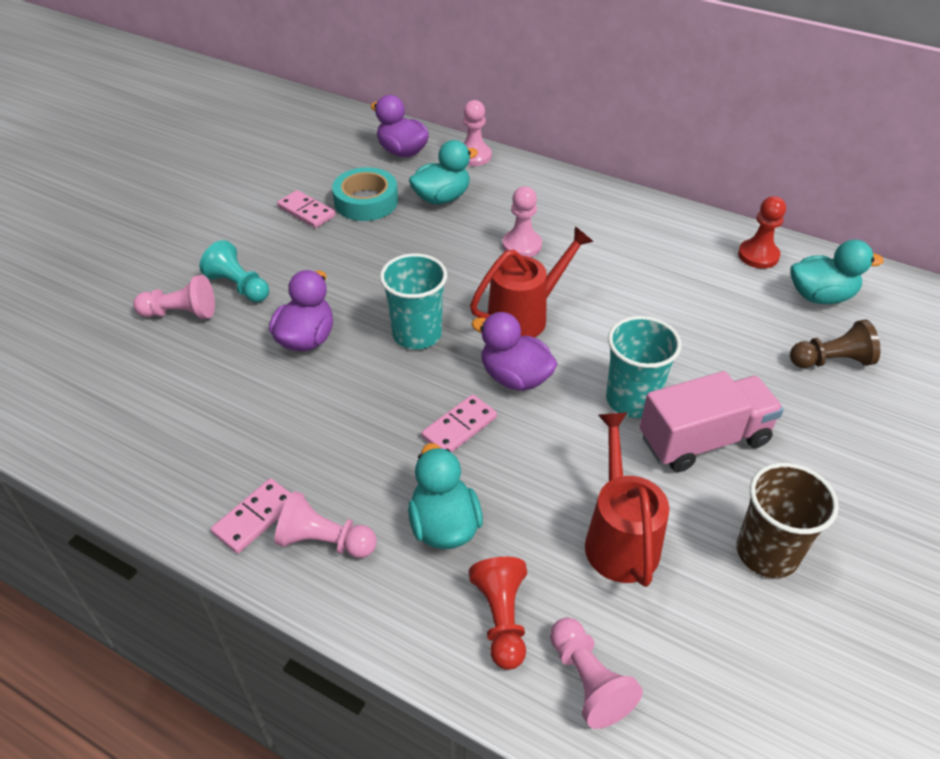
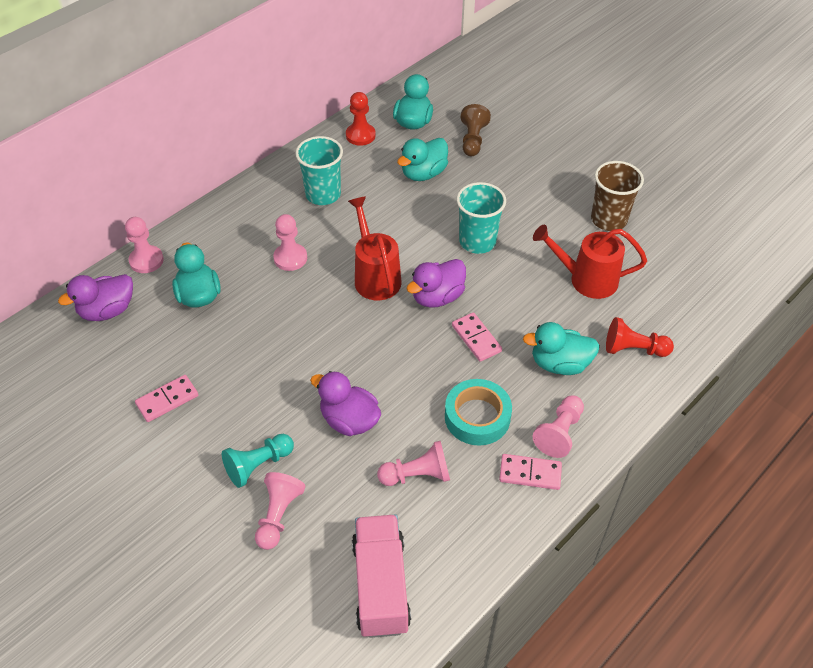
camera: 75 degrees left, 5 degrees up
pink domino [211,478,291,554] -> pink domino turned 45 degrees counterclockwise [499,454,562,490]
turquoise tape [332,167,398,221] -> turquoise tape moved to [445,379,512,446]
turquoise cup [380,253,447,349] -> turquoise cup moved to [295,136,343,205]
pink pawn [550,618,643,729] -> pink pawn moved to [377,441,450,486]
pink truck [640,371,784,472] -> pink truck moved to [352,514,411,638]
none -> turquoise duck [397,138,448,181]

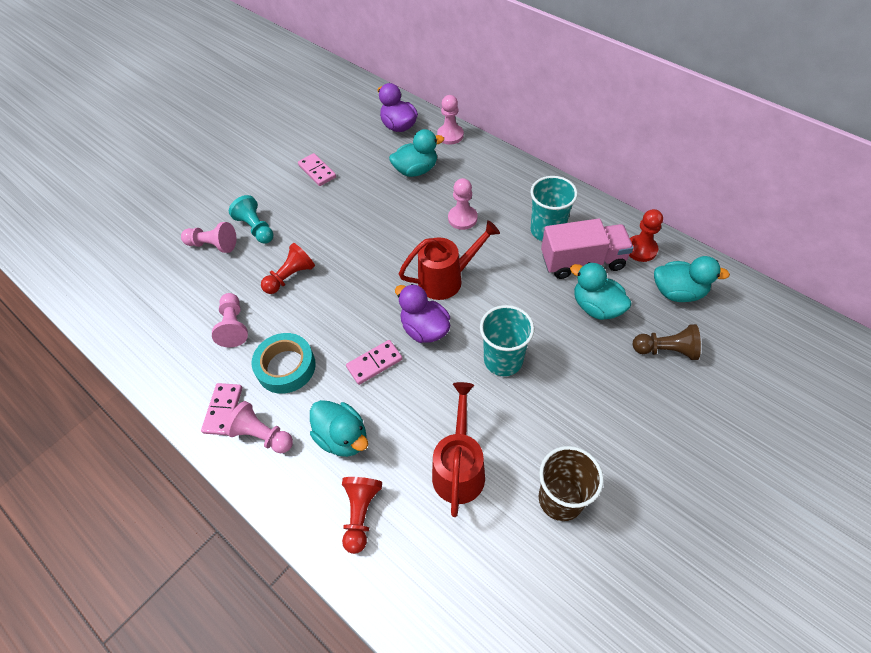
camera: 90 degrees right, 5 degrees up
purple duck [310,371,381,436] -> red pawn [261,243,315,294]
pink truck [352,514,411,638] -> pink truck moved to [541,219,634,279]
turquoise duck [523,322,600,375] -> turquoise duck turned 135 degrees clockwise [310,400,368,457]

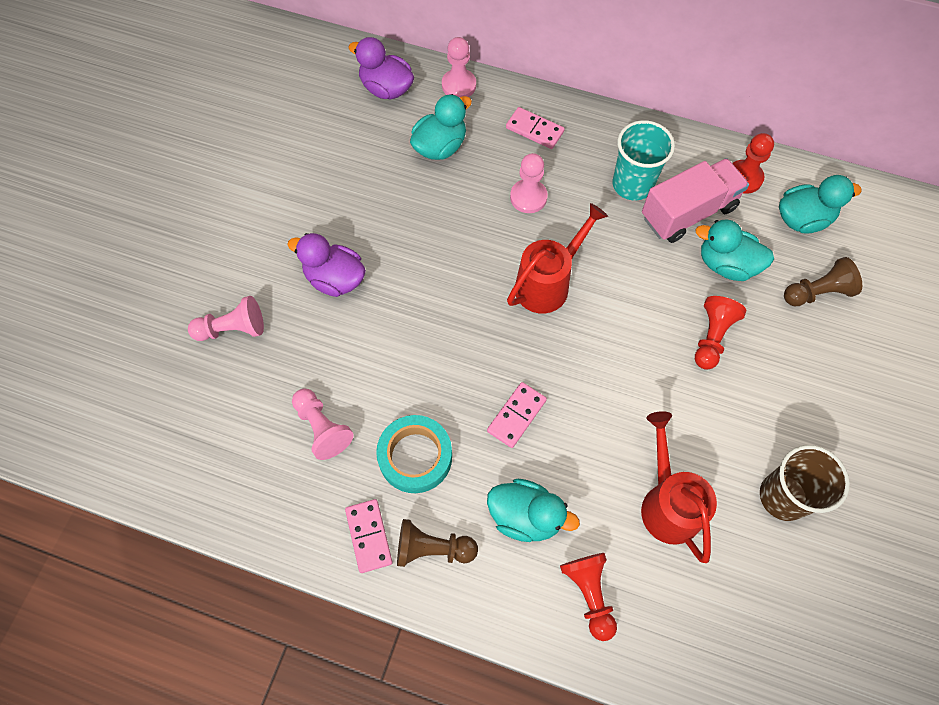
camera: 25 degrees left, 10 degrees up
pink pawn [224,401,293,453] -> brown pawn [397,519,478,567]
turquoise pawn [229,195,274,244] -> none
red pawn [261,243,315,294] -> red pawn moved to [695,296,746,370]
pink domino [298,153,336,186] -> pink domino moved to [506,107,565,149]
purple duck [395,284,450,343] -> purple duck moved to [287,233,366,297]
turquoise cup [480,305,534,376] -> none

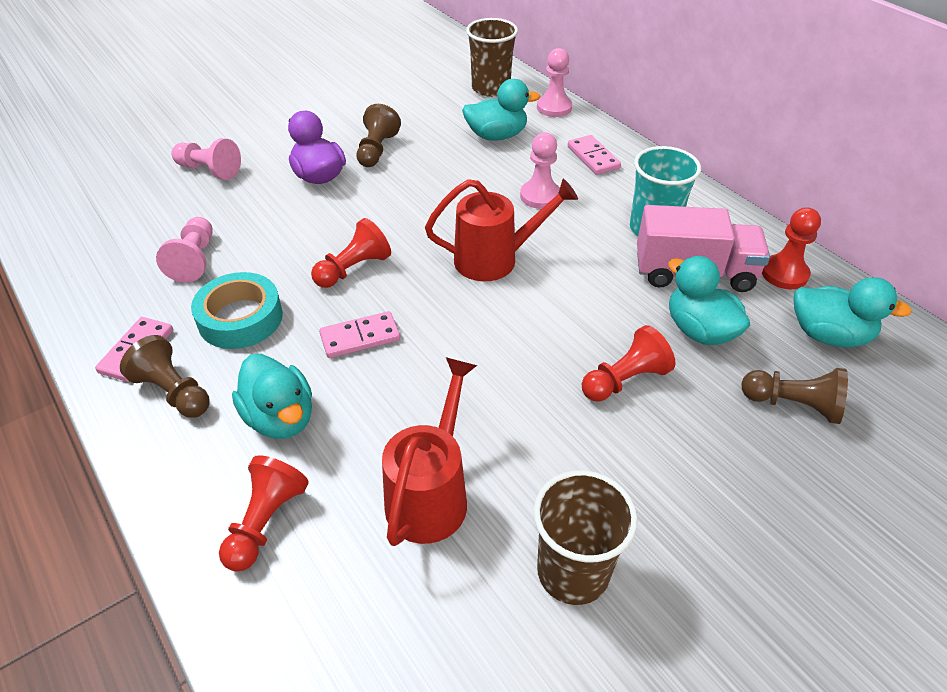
camera: 35 degrees right, 20 degrees down
purple duck [348,37,414,100] -> brown cup [466,18,518,97]
none -> red pawn [311,218,391,288]
none -> brown pawn [357,104,401,167]

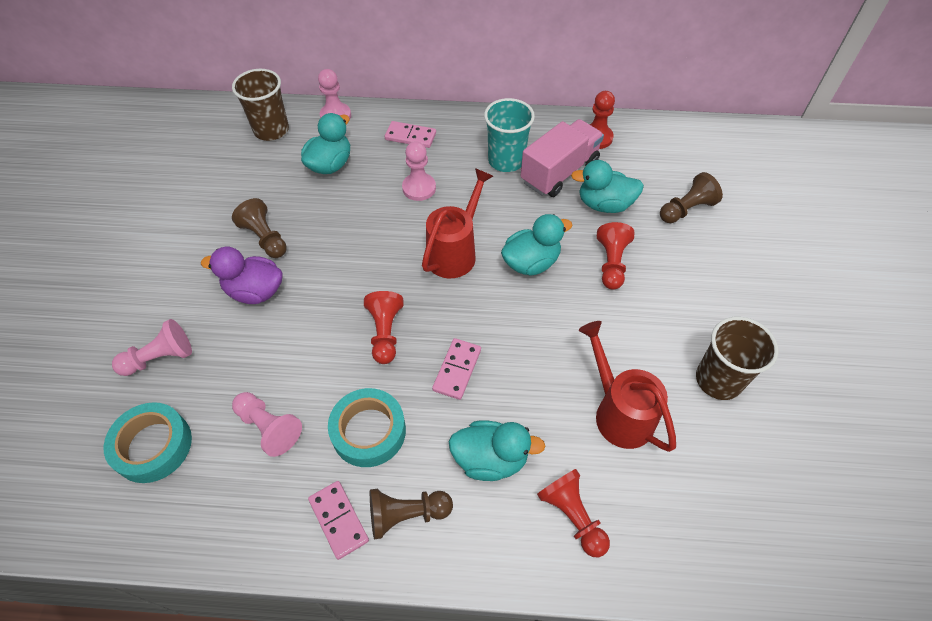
camera: 50 degrees left, 10 degrees up
turquoise duck [794,277,912,347] -> turquoise duck moved to [501,214,572,276]
none -> turquoise tape [104,402,192,483]

